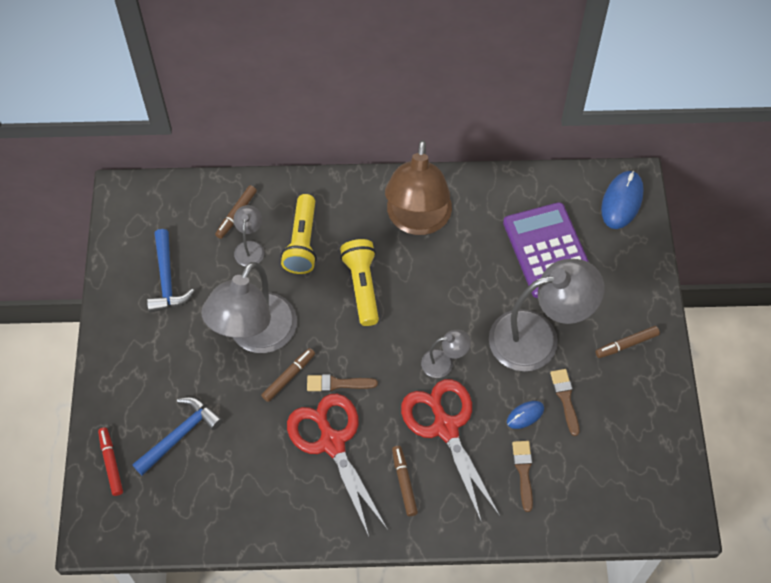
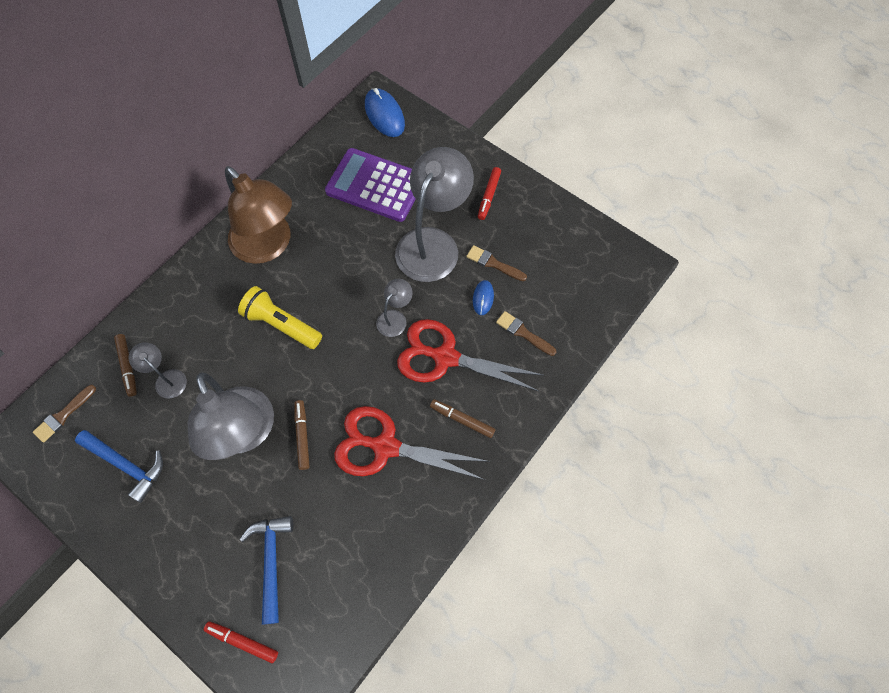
camera: 50 degrees left, 5 degrees up
yellow flashlight [281,194,317,274] -> none
brown brush [307,374,378,392] -> brown brush moved to [33,385,96,442]
brown marker [595,326,660,358] -> red marker [478,167,501,220]

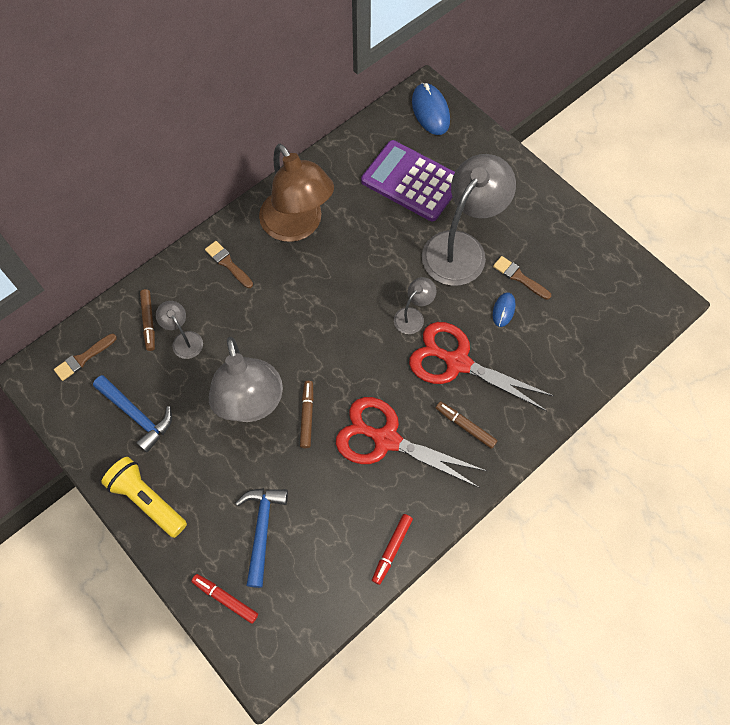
camera: 10 degrees right, 0 degrees up
yellow flashlight [238,286,322,349] -> yellow flashlight moved to [101,457,187,538]
red marker [478,167,501,220] -> red marker moved to [372,514,413,585]
brown brush [496,311,556,356] -> brown brush moved to [205,241,253,288]

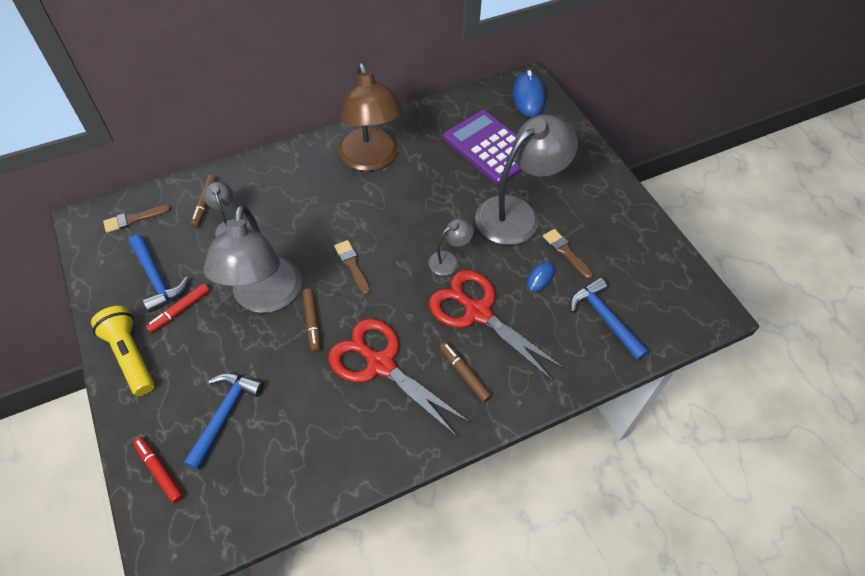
camera: 15 degrees right, 10 degrees down
brown brush [205,241,253,288] -> brown brush moved to [334,240,370,295]
brown marker [300,381,314,448] -> brown marker turned 150 degrees clockwise [303,288,321,352]
red marker [372,514,413,585] -> red marker moved to [146,283,210,333]
none -> blue hammer [570,277,649,361]

